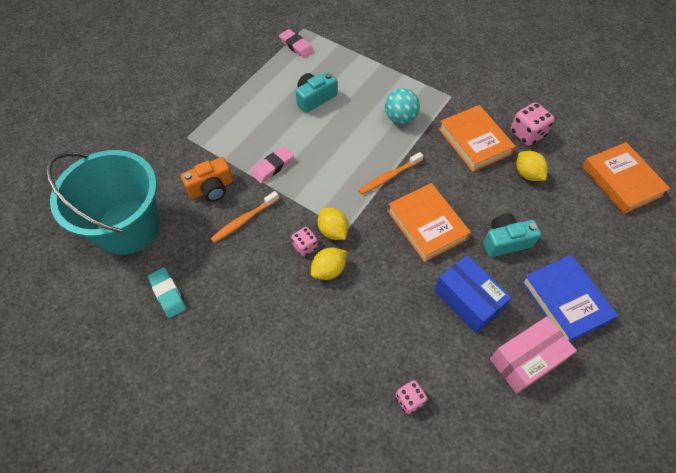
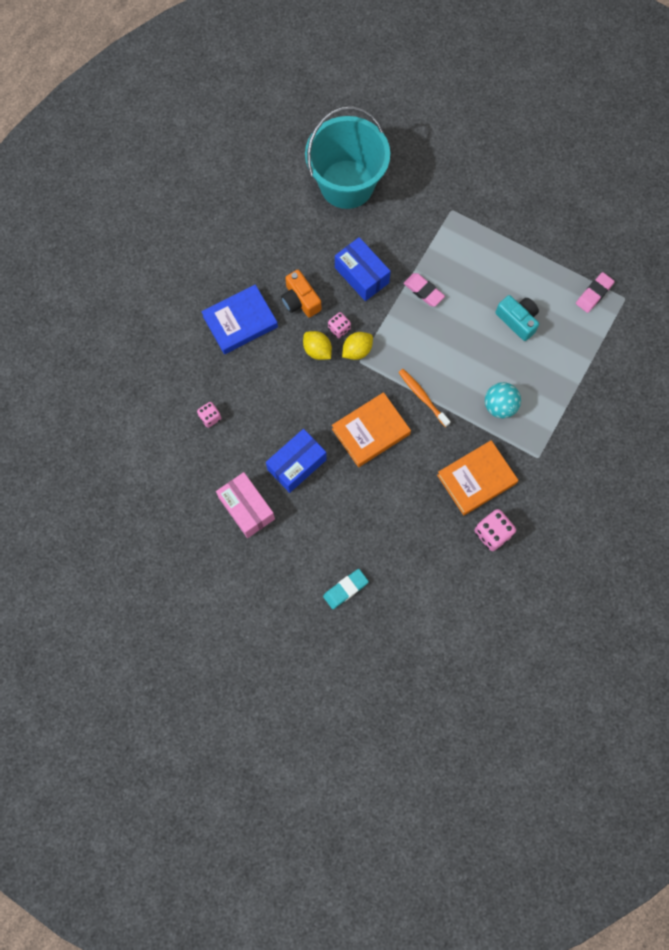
camera: 85 degrees right, 15 degrees up
turquoise eraser [148,267,186,318] -> turquoise eraser moved to [323,569,369,609]
orange camera [181,157,233,202] -> orange camera moved to [281,270,321,318]
orange toothbrush [210,191,279,243] -> blue box [335,237,391,301]
turquoise camera [483,213,541,257] -> none
yellow lemon [516,151,548,181] -> none
blue book [521,255,618,342] -> blue book moved to [201,284,278,354]
orange book [582,142,671,214] -> none

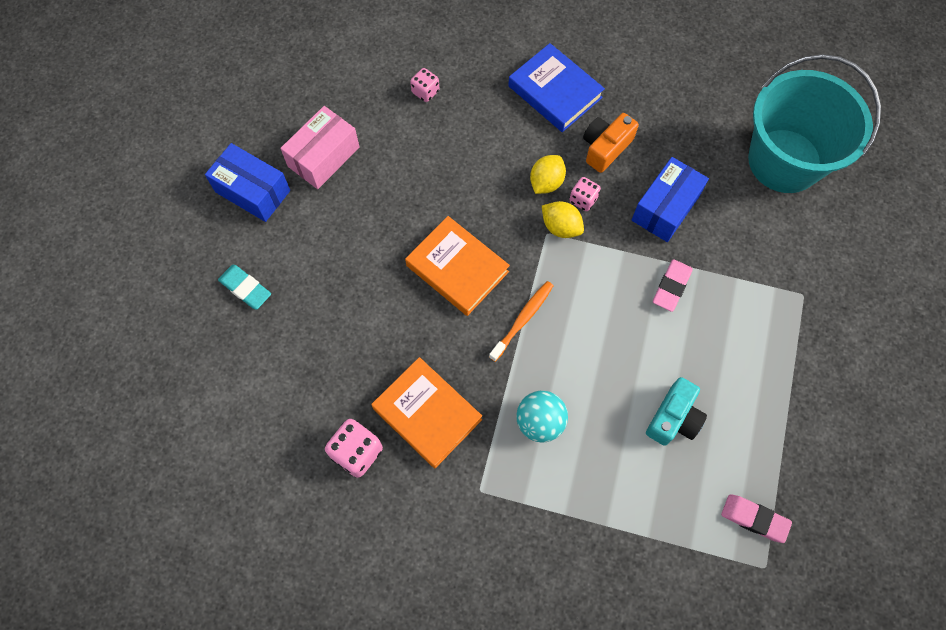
camera: 75 degrees right, 5 degrees down
blue box [266,429,327,493] -> blue box moved to [205,143,290,222]

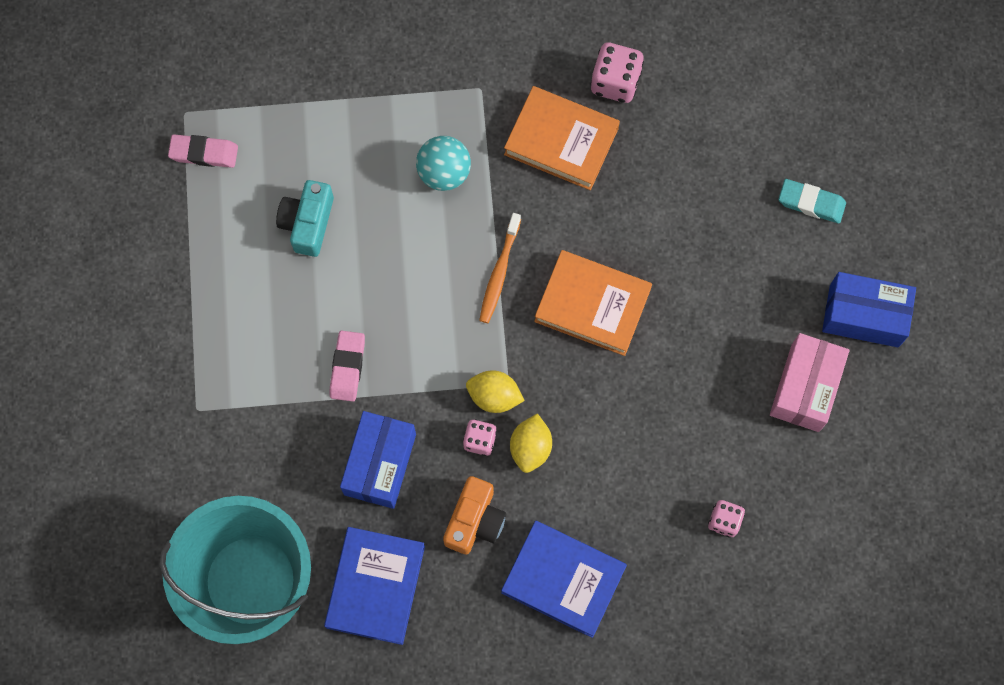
camera: 160 degrees right, 5 degrees up
none -> blue book [324,527,425,645]

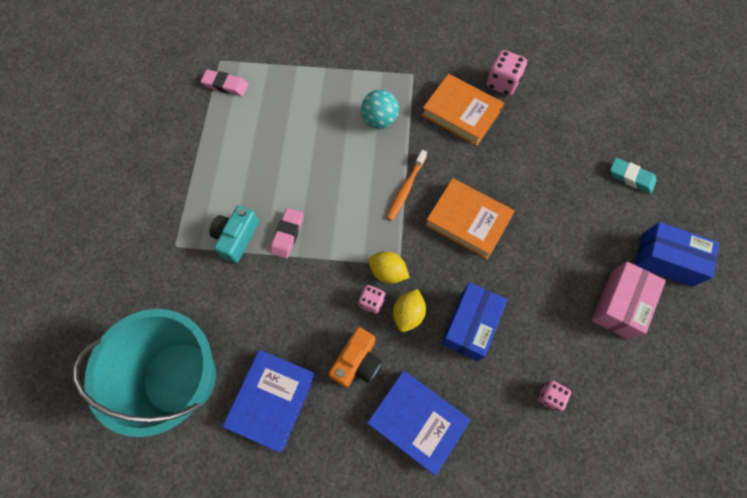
camera: 10 degrees right, 5 degrees down
turquoise camera [276,180,334,257] -> turquoise camera moved to [209,206,259,263]
blue box [340,411,416,509] -> blue box moved to [441,282,508,361]

